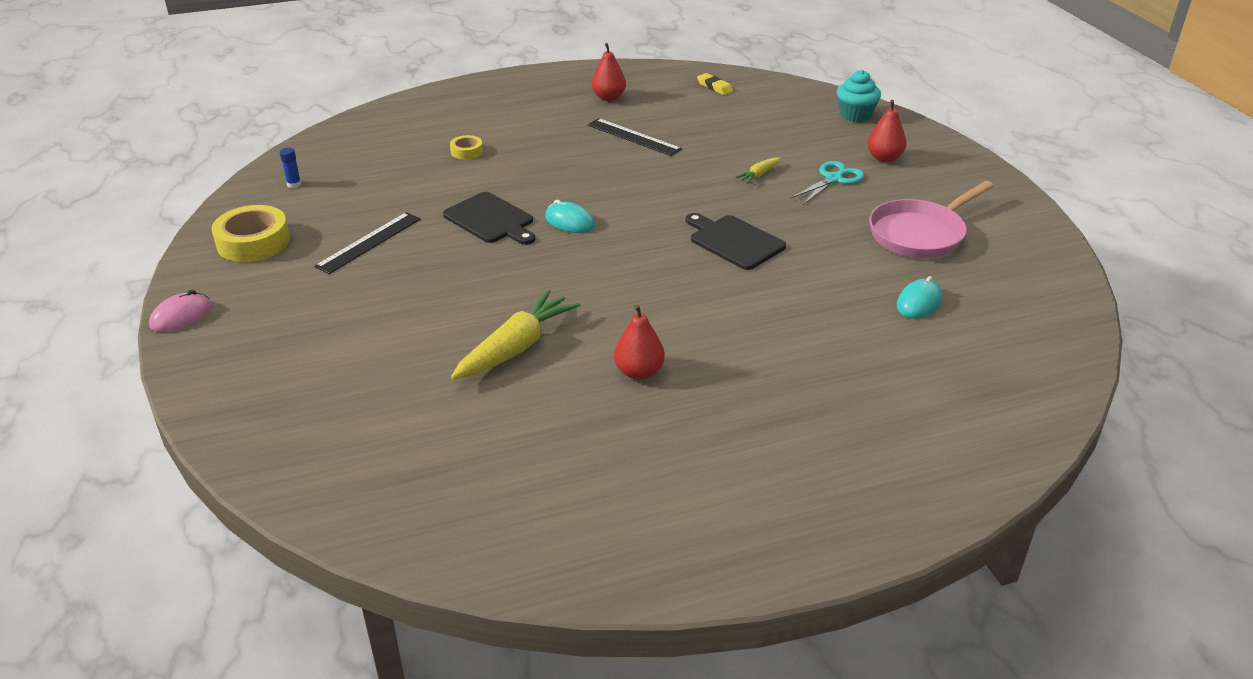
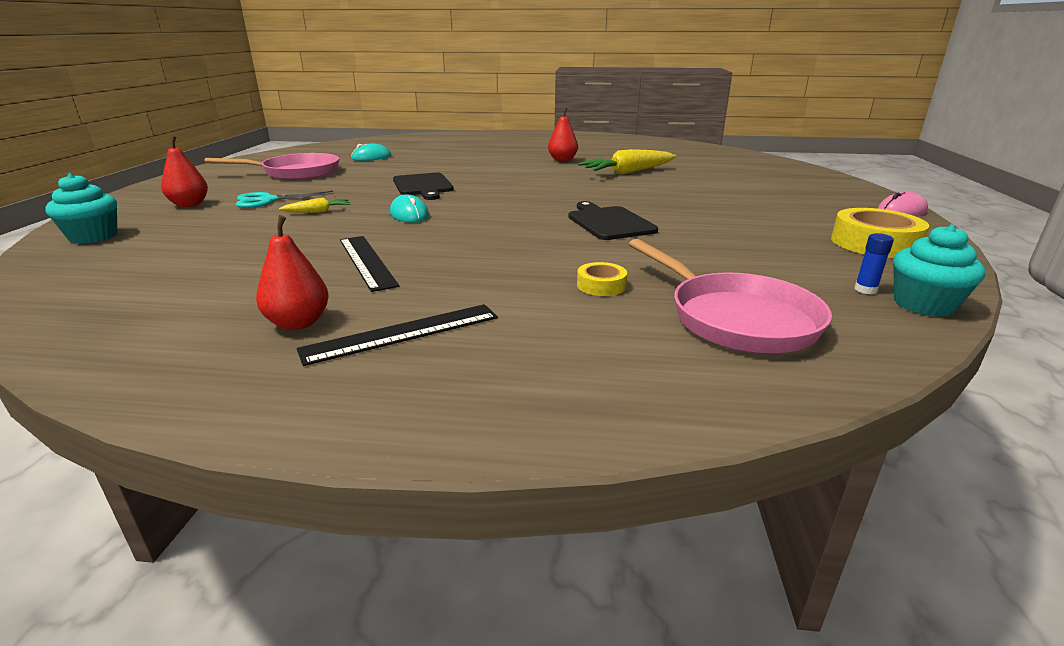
camera: 155 degrees left, 10 degrees down
black ruler [314,212,421,274] -> black ruler moved to [297,304,498,366]
turquoise mouse [545,200,595,233] -> turquoise mouse moved to [390,194,429,223]
yellow eraser [697,73,733,95] -> none
none -> pink pan [629,239,832,353]
none -> turquoise cupcake [893,224,985,317]

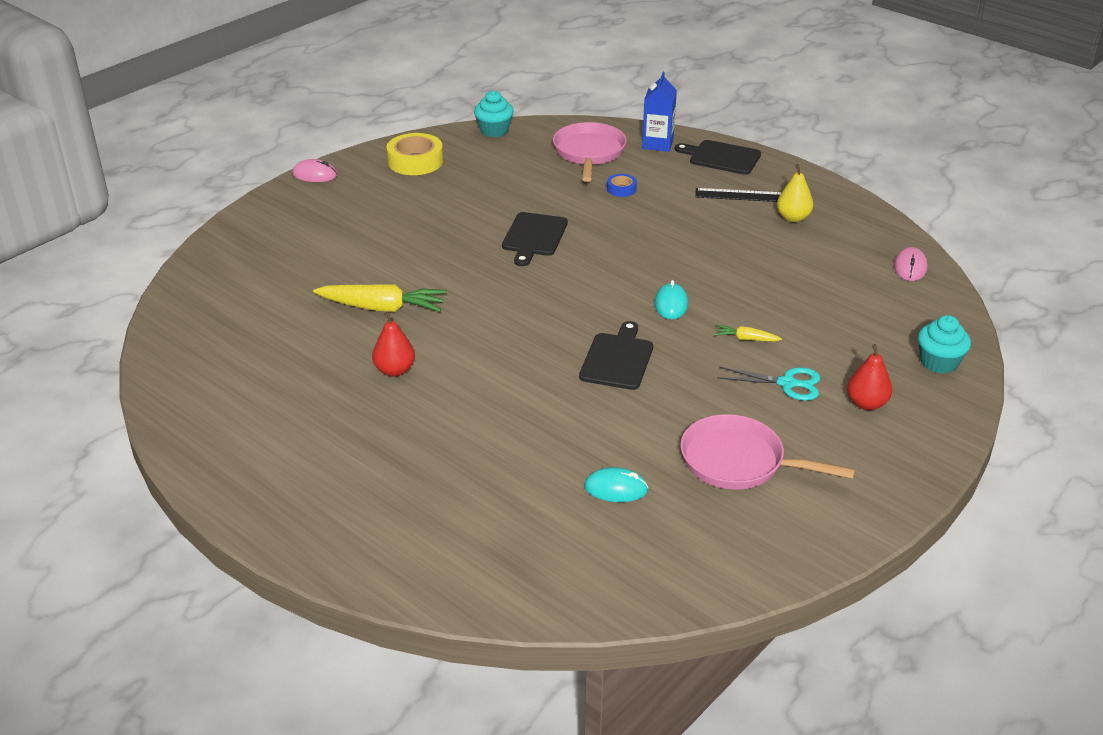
camera: 145 degrees left, 10 degrees up
red pear [256,215,329,330] -> yellow pear [777,164,813,222]
black ruler [340,236,399,292] -> none
yellow tape [577,262,627,296] -> blue tape [607,174,637,197]
blue glue stick [854,233,894,294] -> none
none -> blue carton [642,72,677,152]
none -> black cutting board [675,140,761,175]
none -> pink mouse [894,247,927,281]

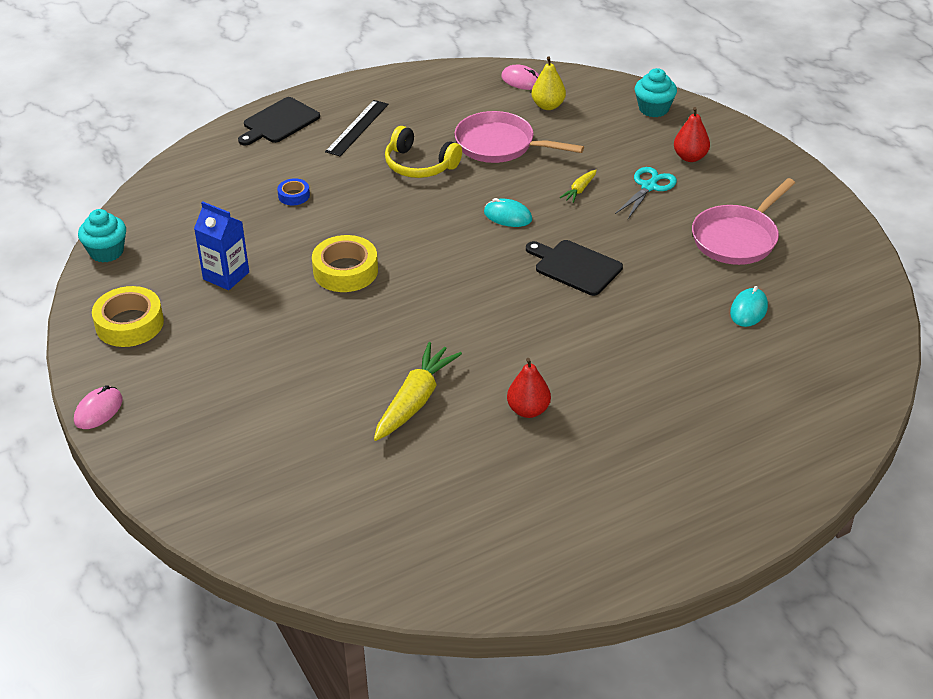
camera: 70 degrees left, 5 degrees up
black cutting board [502,212,568,266] -> yellow tape [312,235,378,292]
pink pan [553,122,627,182] -> pink pan moved to [455,111,584,163]
blue carton [642,72,677,152] -> blue carton moved to [194,201,249,290]
yellow pear [777,164,813,222] -> yellow pear moved to [531,57,566,110]
none -> yellow headphones [385,126,462,178]

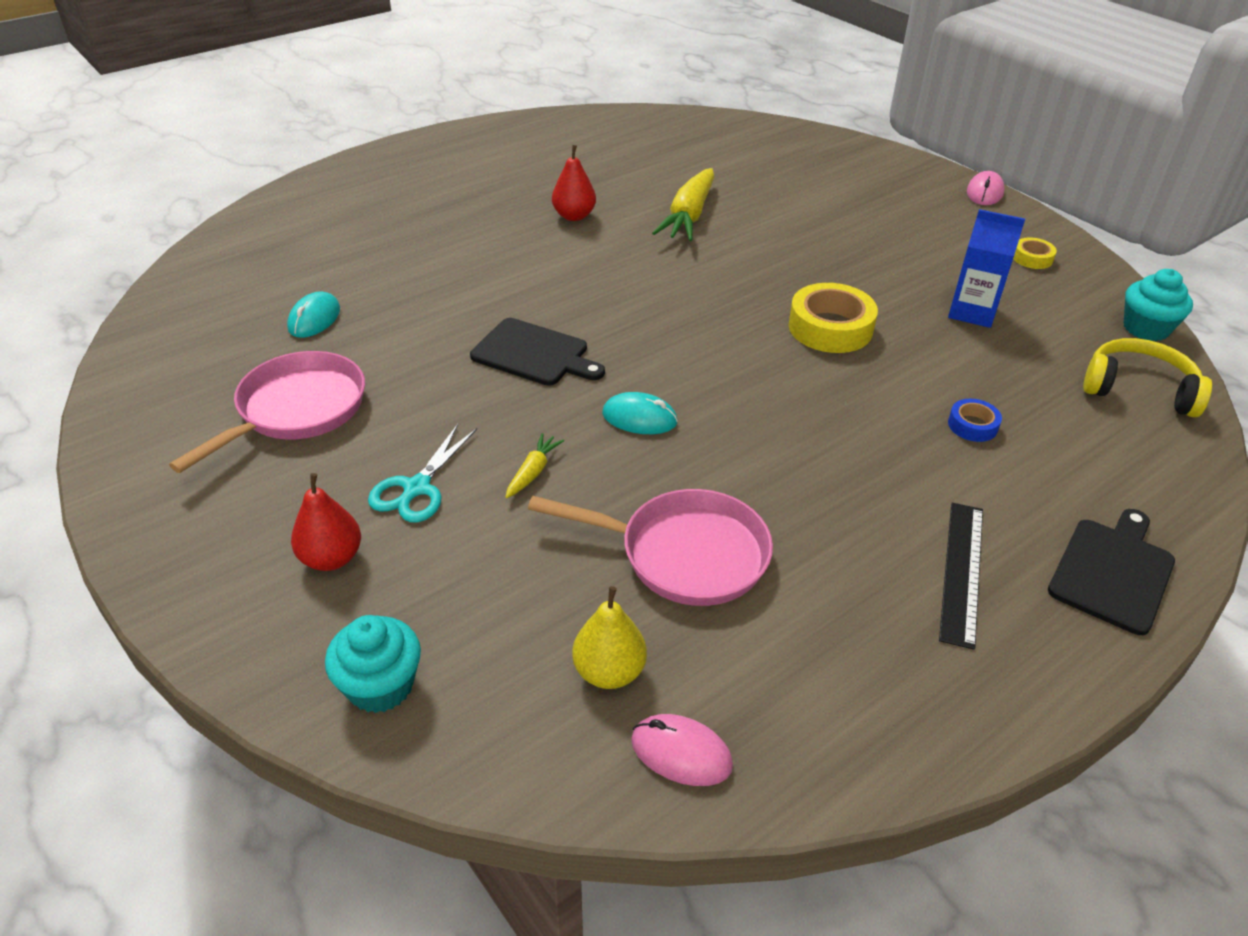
camera: 170 degrees right, 0 degrees up
yellow tape [92,286,164,347] -> yellow tape [1013,238,1057,269], size x0.52
yellow headphones [385,126,462,178] -> yellow headphones moved to [1083,338,1212,417]

